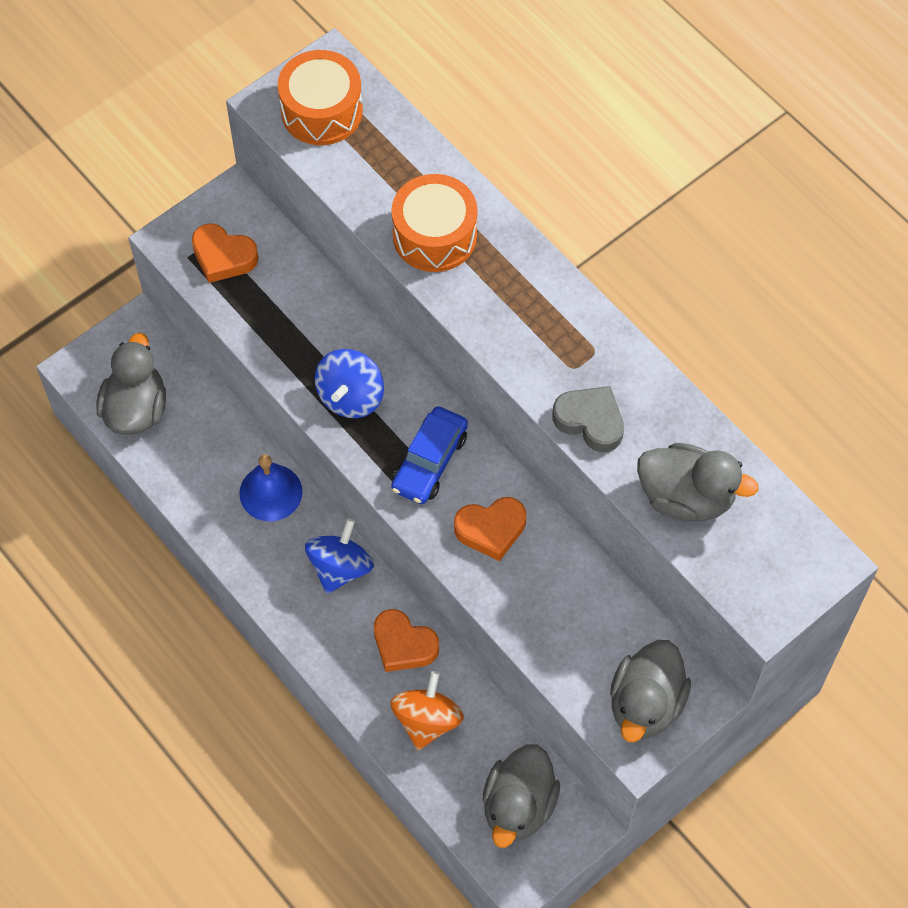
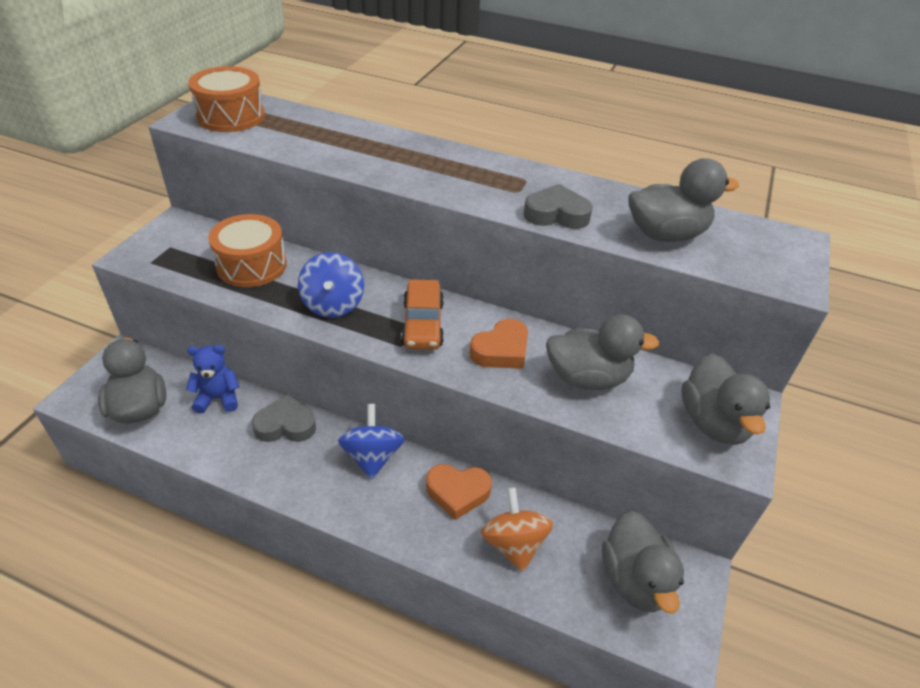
camera: 30 degrees left, 20 degrees down
orange heart [192,223,258,283] -> none
blue bell [239,454,303,522] -> grey heart [252,394,316,442]
blue car [391,406,468,504] -> orange car [401,279,444,349]
orange drum [392,174,478,272] -> orange drum moved to [208,214,287,287]
none -> blue teddy bear [186,345,240,414]
none -> grey duck [546,314,659,390]

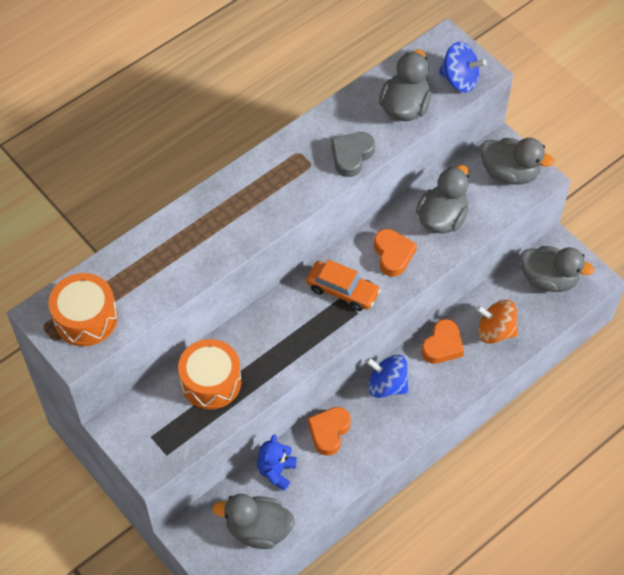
camera: 60 degrees left, 15 degrees up
grey heart [252,394,316,442] -> orange heart [307,407,351,456]
blue spinning top [298,252,364,318] -> blue spinning top moved to [439,42,487,92]

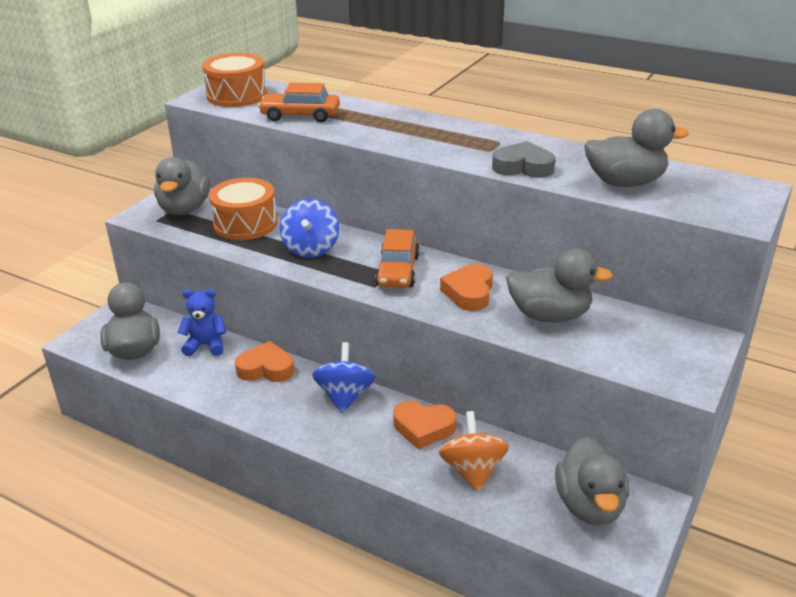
camera: 70 degrees right, 25 degrees down
orange heart [374,229,417,276] -> orange heart turned 135 degrees clockwise [440,264,493,311]
blue spinning top [439,42,487,92] -> blue spinning top moved to [280,199,339,258]
grey duck [480,138,555,185] -> grey duck moved to [154,157,210,215]
none -> orange car [258,82,340,122]

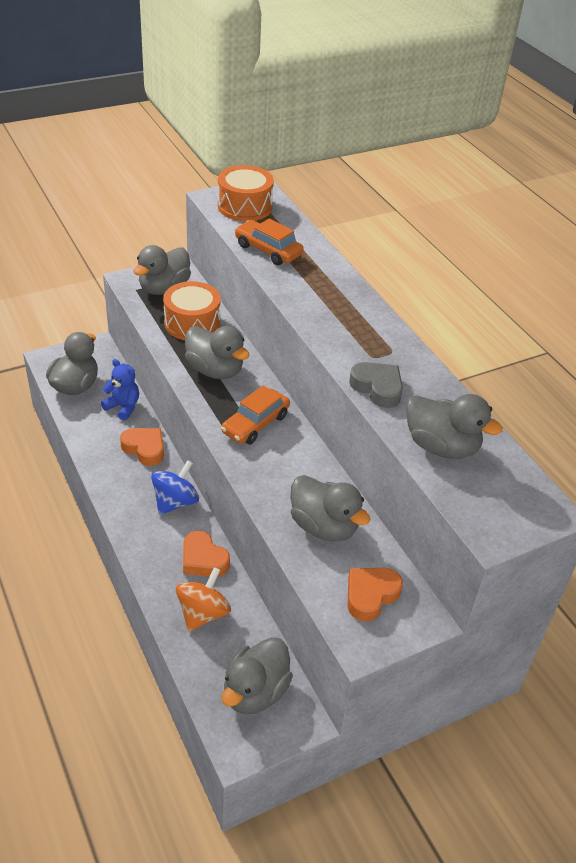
camera: 30 degrees right, 10 degrees up
blue spinning top [280,199,339,258] -> grey duck [185,326,250,379]
orange heart [440,264,493,311] -> orange heart moved to [347,568,403,621]

